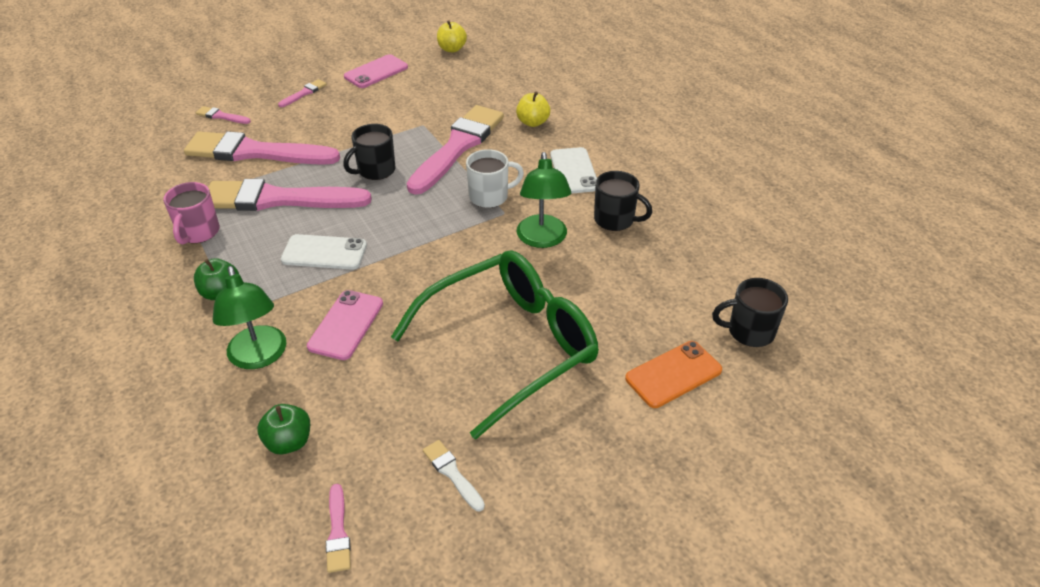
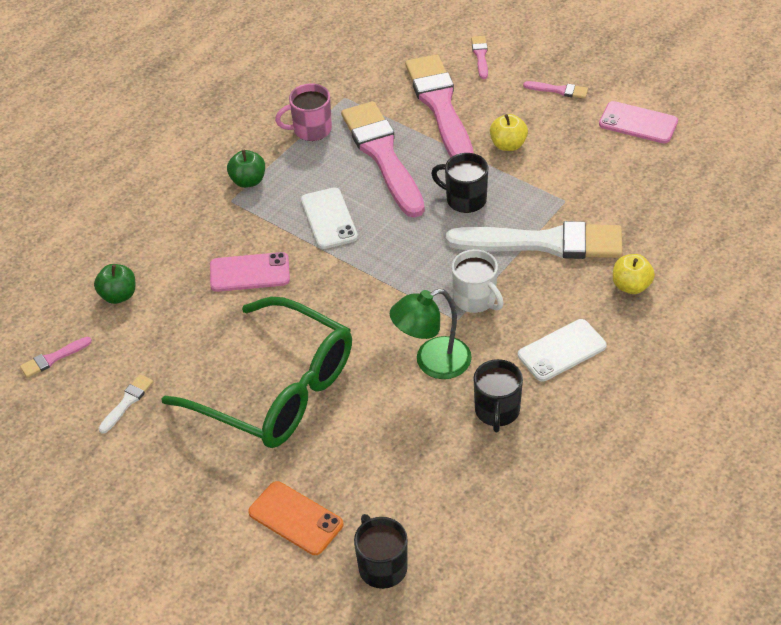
camera: 70 degrees right, 5 degrees up
green lamp [213,266,287,369] -> none
pink brush [407,105,504,195] -> white brush [446,221,622,259]
yellow apple [437,20,467,52] -> yellow apple moved to [490,114,528,151]

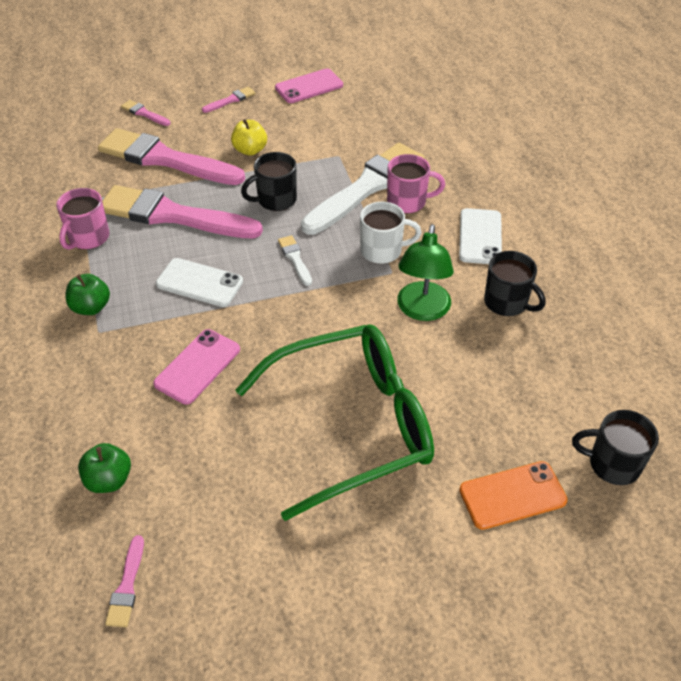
camera: 55 degrees left, 0 degrees up
white brush [99,374,153,434] -> white brush moved to [278,235,312,286]
yellow apple [613,254,655,294] -> none
none -> pink mug [387,154,445,214]

